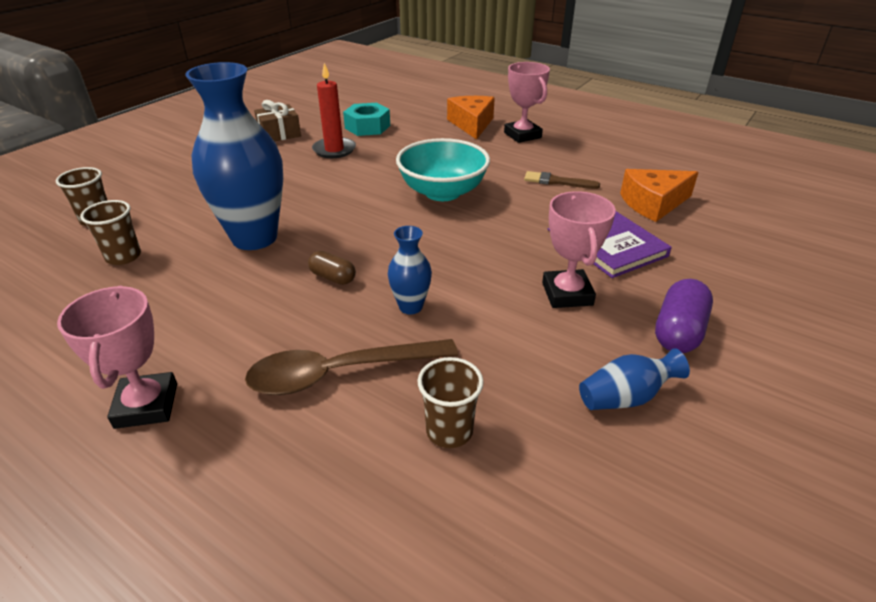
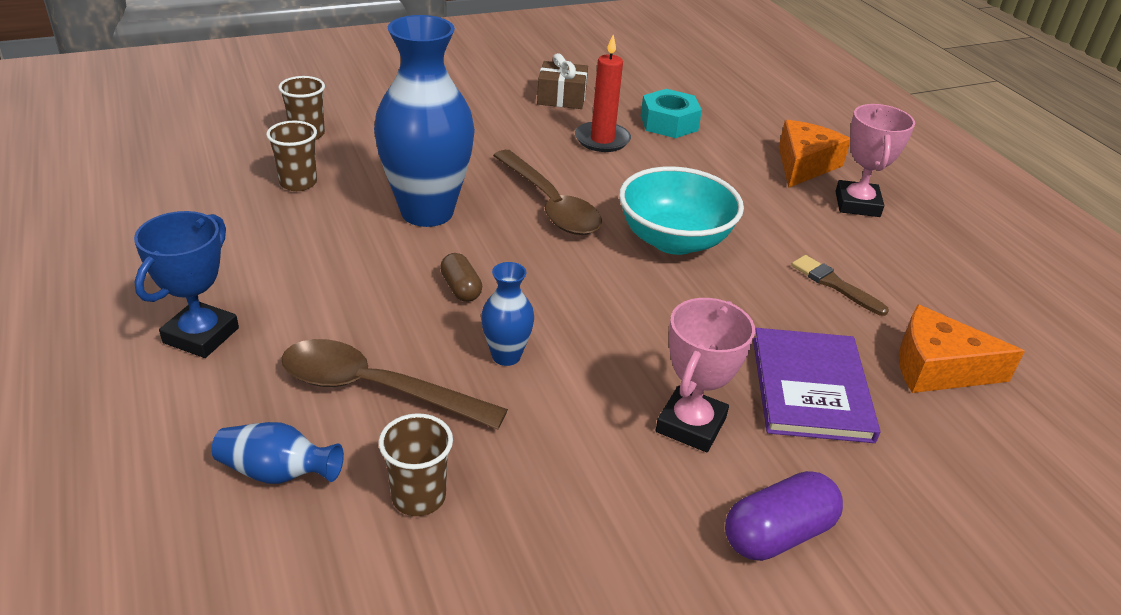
camera: 30 degrees right, 0 degrees up
pink trophy [57,286,177,429] -> blue trophy [134,211,239,358]
blue vase [579,348,690,410] -> blue vase moved to [212,422,344,484]
none -> brown spoon [493,150,602,235]

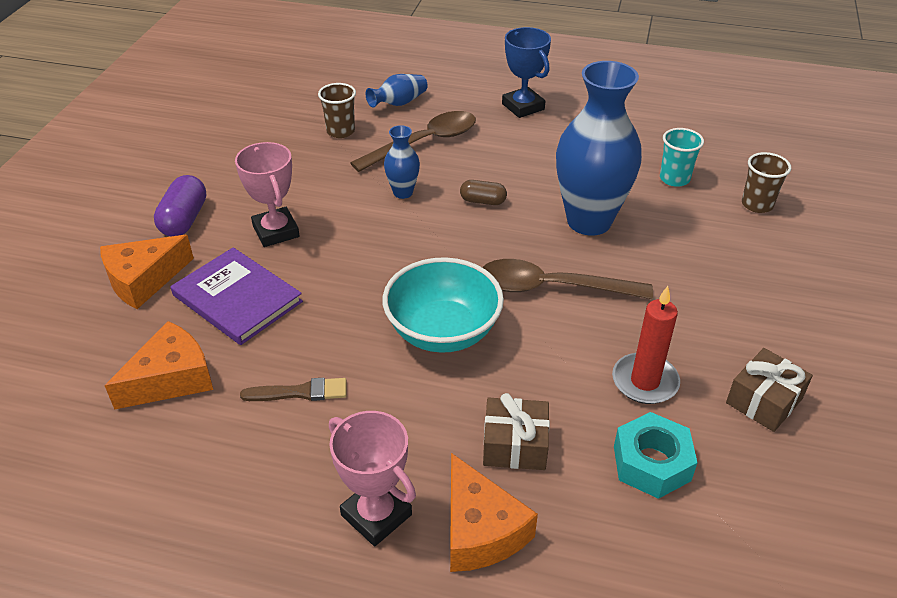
camera: 130 degrees right, 5 degrees up
brown cup [266,121,317,191] -> turquoise cup [660,128,704,187]
none -> orange cheese [100,235,194,309]
none -> brown gift [483,393,550,470]

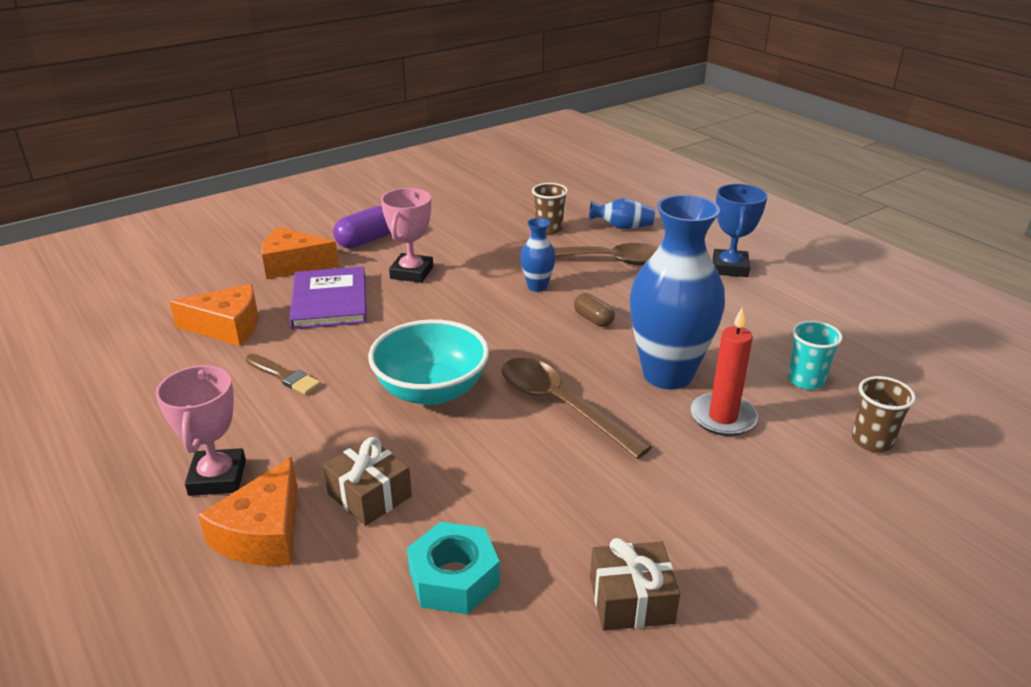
camera: 40 degrees right, 10 degrees down
red candle [612,286,680,404] -> red candle moved to [690,308,758,436]

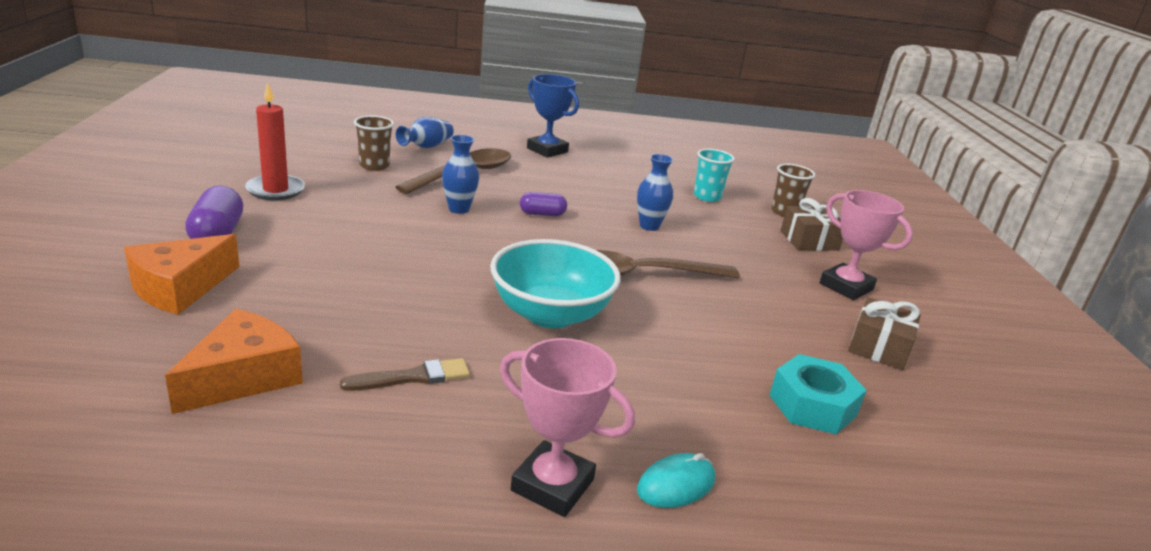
camera: 60 degrees left, 5 degrees down
orange cheese [198,457,297,566] -> turquoise mouse [637,453,715,508]
purple book [289,267,366,329] -> none
brown gift [323,437,412,526] -> brown gift moved to [781,198,843,251]
pink trophy [381,188,433,283] -> pink trophy moved to [820,190,913,300]
brown capsule [574,293,615,327] -> purple capsule [520,192,567,216]
blue vase [630,195,725,389] -> blue vase [637,154,673,231], size x0.46
red candle [690,308,758,436] -> red candle moved to [245,82,305,200]

